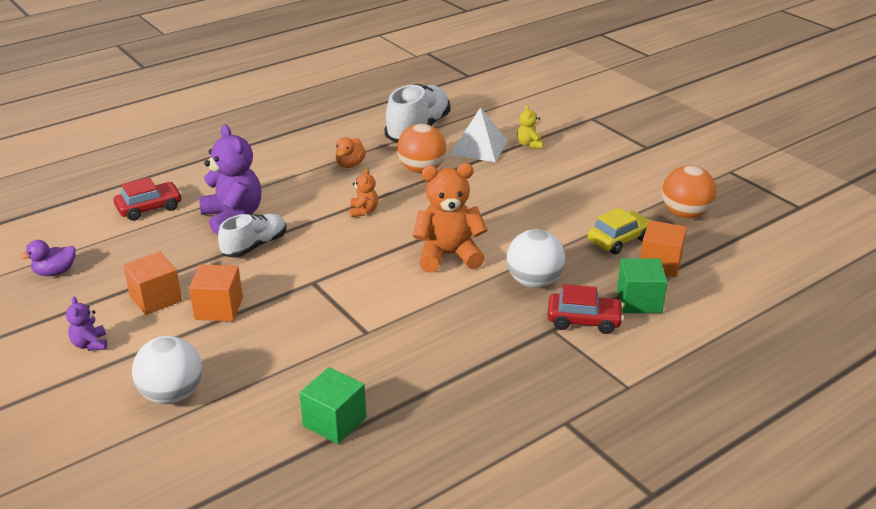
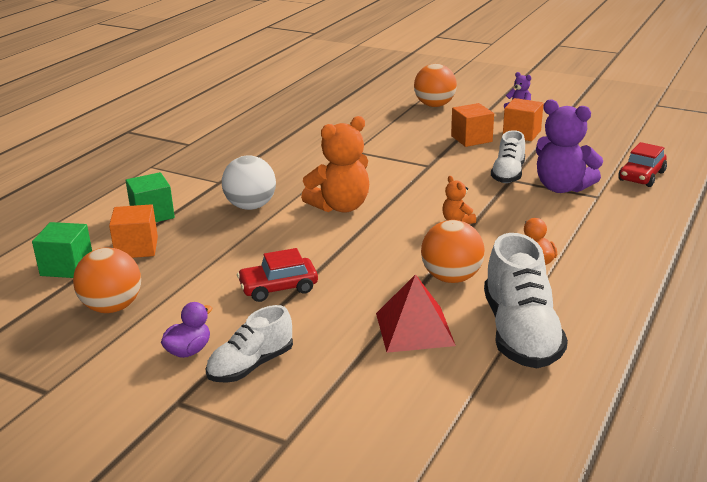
camera: 155 degrees right, 5 degrees down
purple duck [19,240,76,276] -> purple duck moved to [161,302,212,358]
white ball [132,336,202,404] -> orange ball [414,64,457,107]
green cube [299,367,366,444] -> green cube moved to [32,222,92,278]
white pyramid [450,108,508,162] -> red pyramid [376,274,456,353]
yellow teddy bear [517,105,543,149] -> none
red car [547,284,624,334] -> red car moved to [237,248,318,302]
yellow car [588,207,649,254] -> none
none -> white shoe [205,305,293,383]

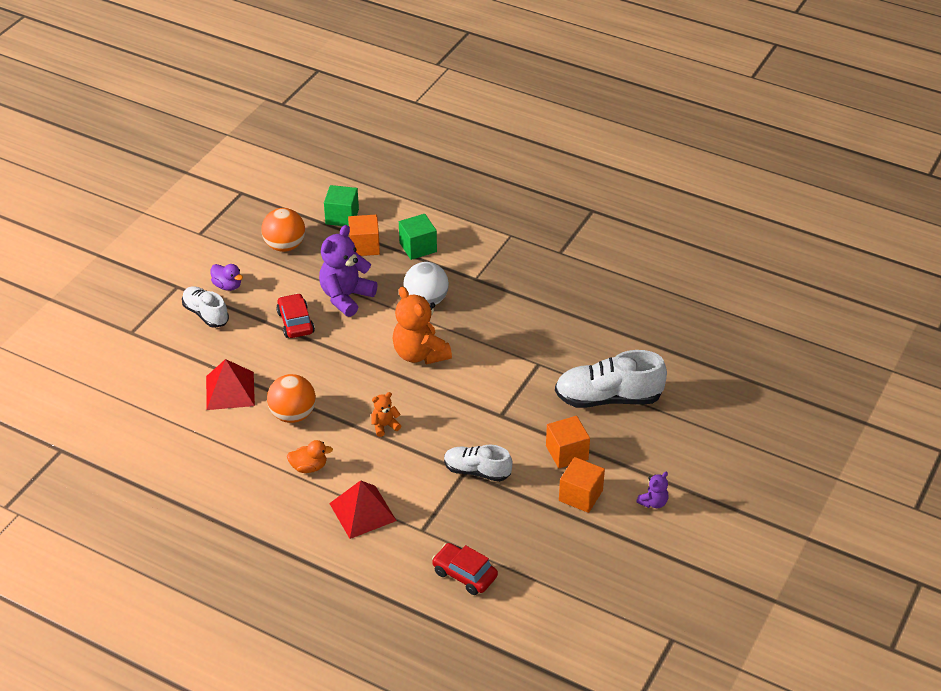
camera: 90 degrees right, 15 degrees up
orange ball [414,64,457,107] -> none
white shoe [484,233,568,368] -> white shoe moved to [555,350,667,408]
purple teddy bear [536,99,603,193] -> purple teddy bear moved to [319,225,378,317]
none -> red pyramid [329,480,397,539]

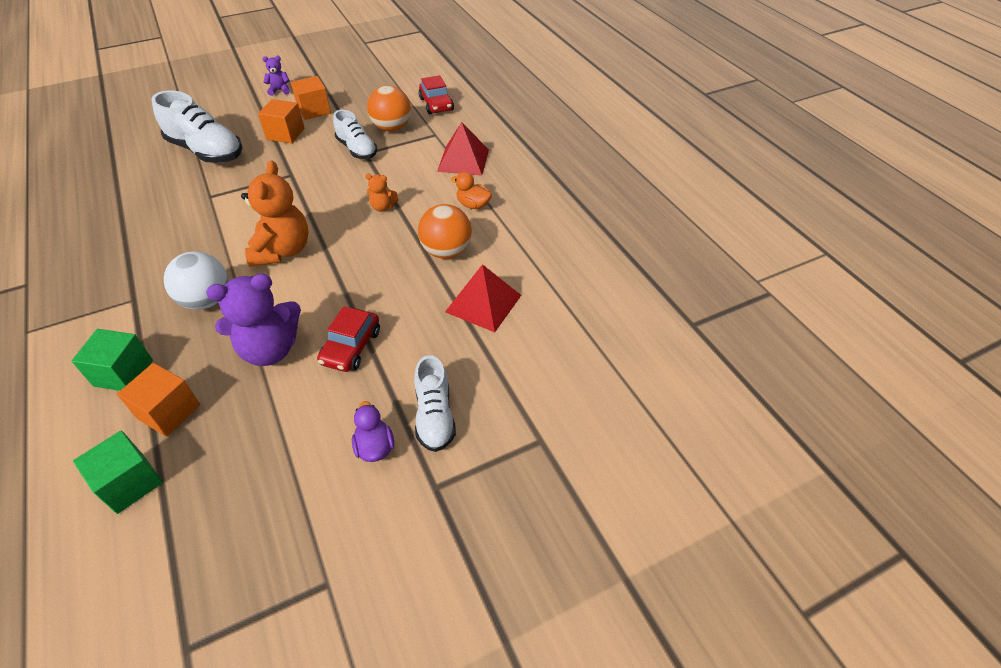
camera: 145 degrees left, 5 degrees up
orange ball [261,208,305,252] -> orange ball moved to [367,85,411,131]

